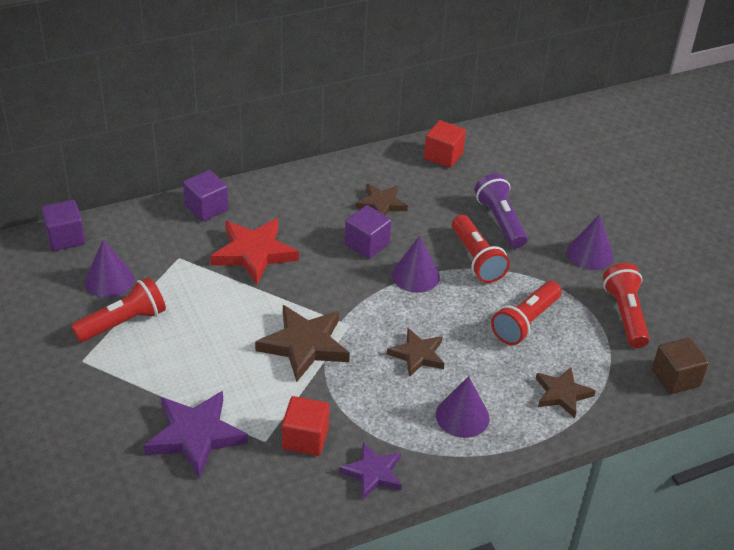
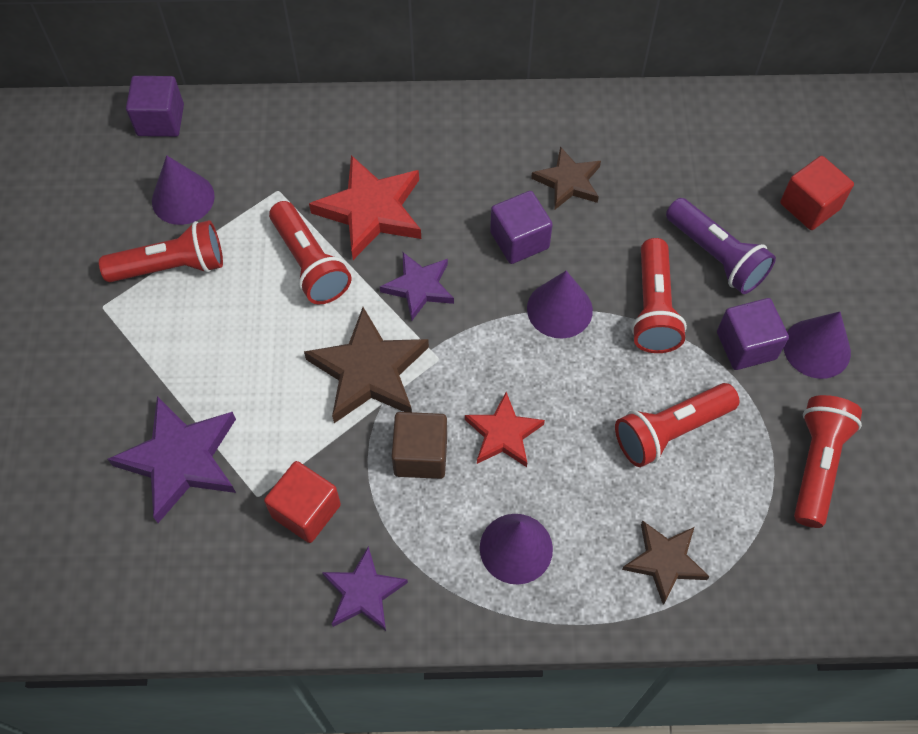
camera: 25 degrees right, 20 degrees up
purple cube [183,170,229,222] -> purple cube moved to [717,298,789,370]
brown star [387,328,445,377] -> red star [465,392,545,467]
red cube [424,120,466,168] -> red cube moved to [780,156,854,230]
purple flashlight [474,173,527,248] -> purple flashlight turned 135 degrees clockwise [666,198,776,294]
brown cube [652,338,709,394] -> brown cube moved to [391,412,447,479]
none -> red flashlight [269,201,352,304]
none -> purple star [380,252,454,321]

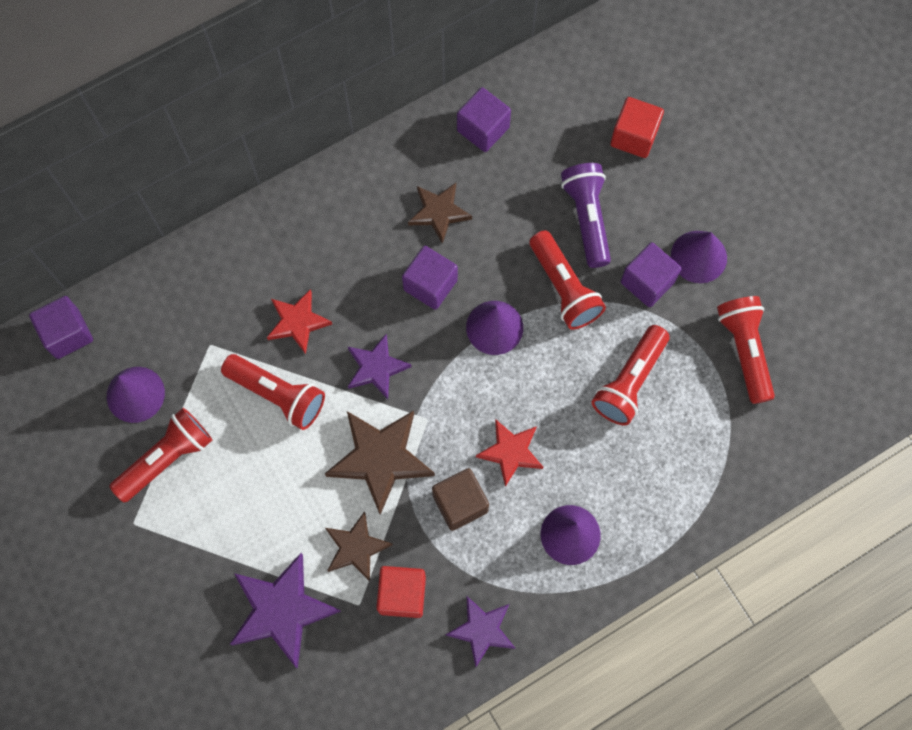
camera: 30 degrees left, 10 degrees up
red star [309,155,421,260] -> red star [267,289,332,354], size x0.63
brown star [622,521,710,605] -> brown star moved to [325,511,393,581]
purple flashlight [666,198,776,294] -> purple flashlight turned 120 degrees counterclockwise [561,163,611,268]
none -> purple cube [457,87,511,152]

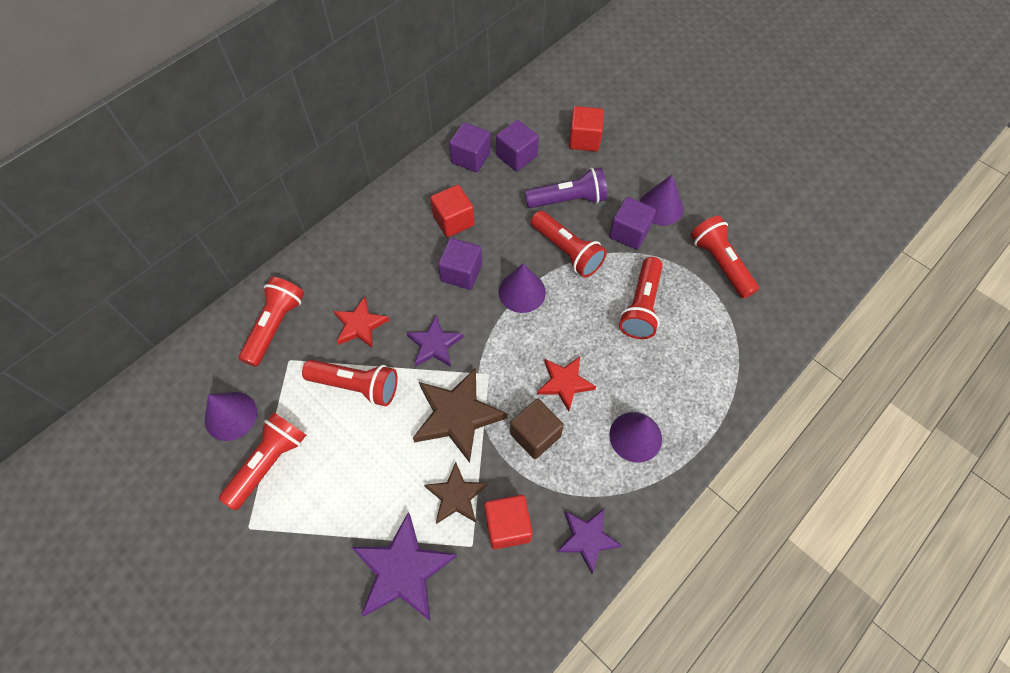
camera: 15 degrees left, 10 degrees down
purple cube [29,296,93,359] -> purple cube moved to [496,120,539,171]
brown star [408,183,472,244] -> red cube [430,185,475,237]
purple flashlight [561,163,611,268] -> purple flashlight turned 105 degrees clockwise [525,167,607,208]
none -> red flashlight [239,277,304,367]

